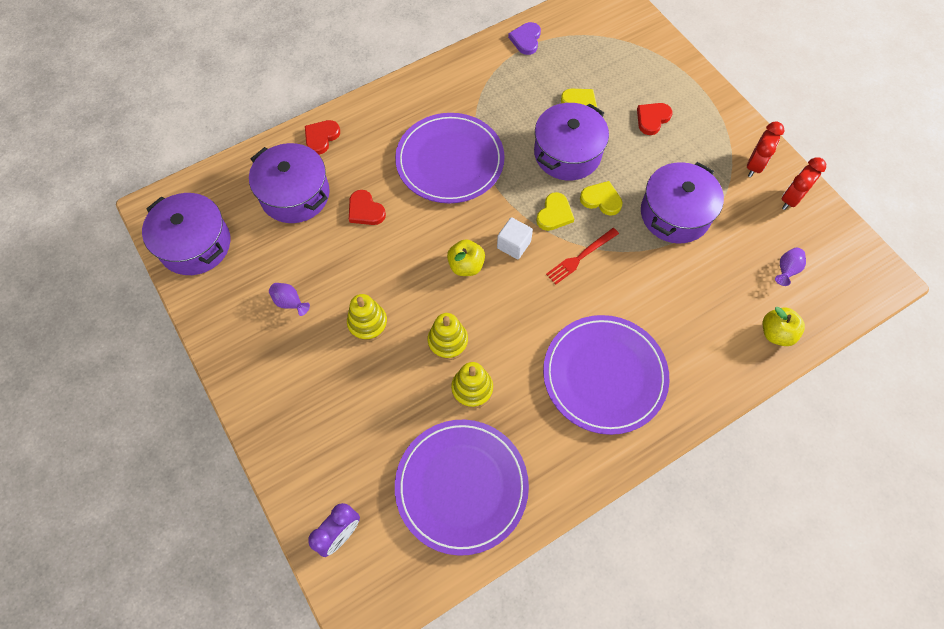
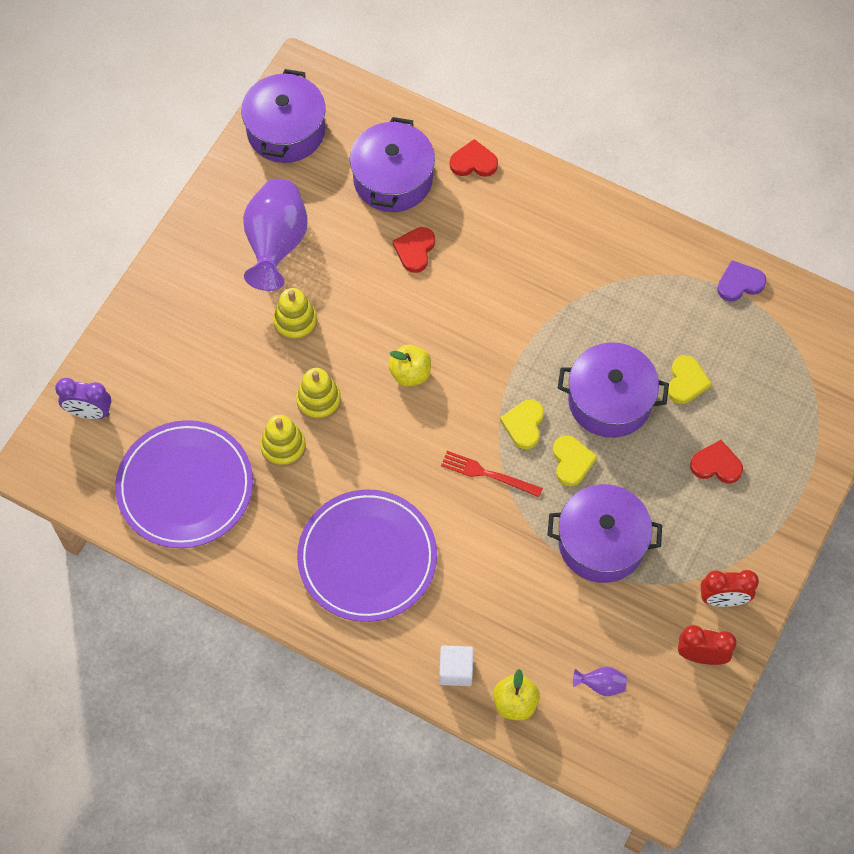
camera: 60 degrees right, 0 degrees up
purple vase [269,283,310,316] -> purple vase [243,179,307,291], size x2.40
purple plate [395,113,505,203] -> none
white cube [497,217,533,259] -> white cube moved to [439,645,474,686]
yellow heart [536,192,574,231] -> yellow heart turned 105 degrees clockwise [500,400,544,449]

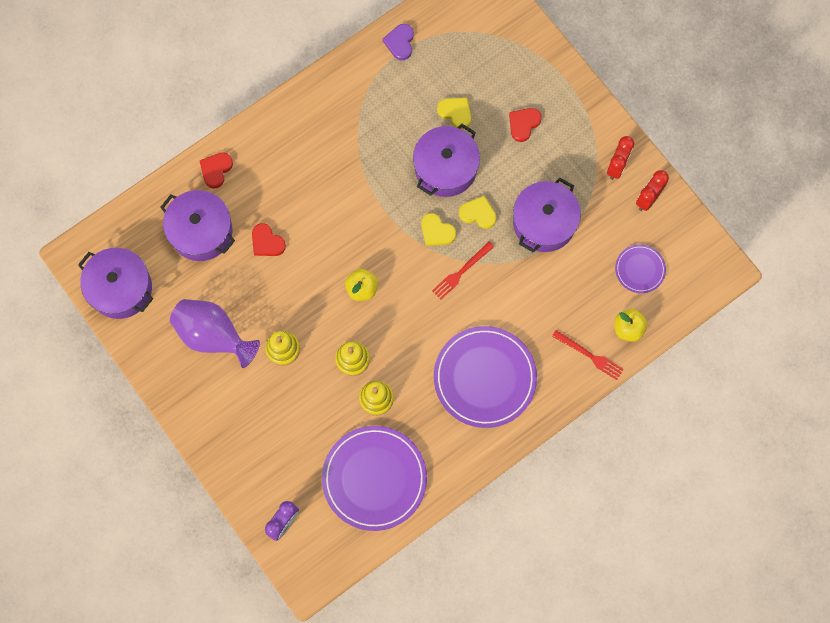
camera: 65 degrees left, 10 degrees up
white cube [439,645,474,686] -> red fork [552,330,624,380]
purple vase [573,666,627,696] -> purple plate [615,244,666,293]

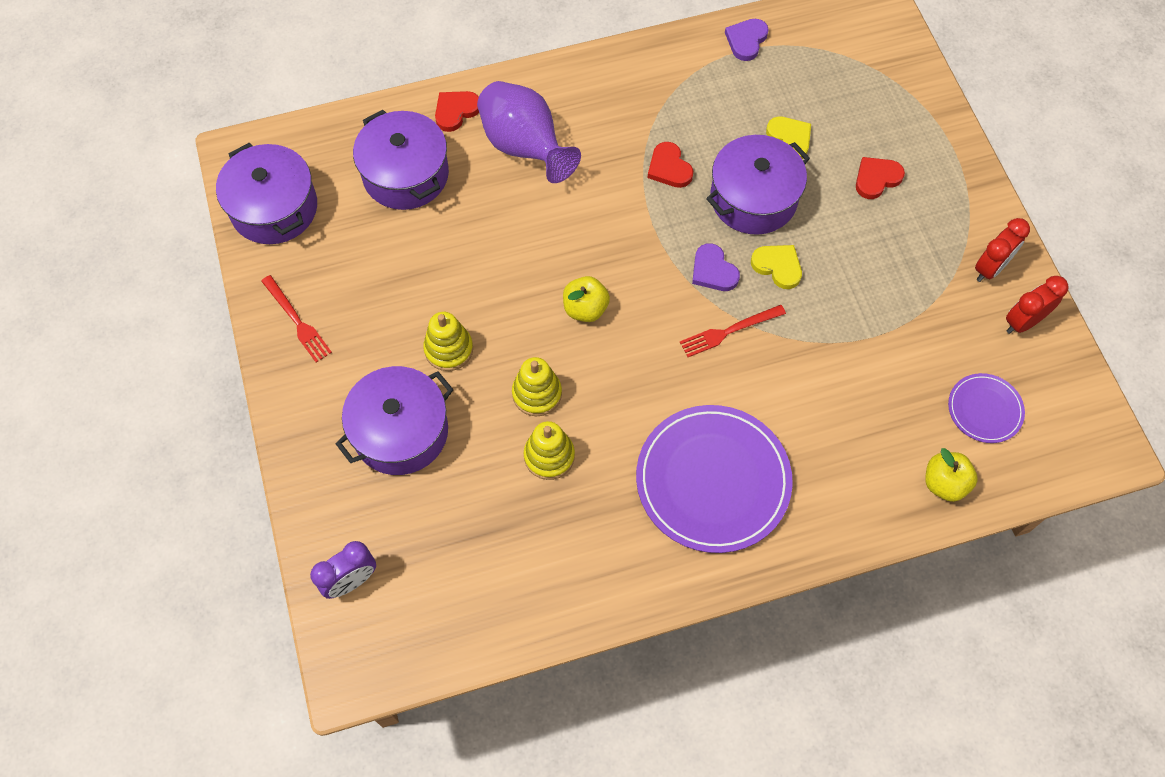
camera: 20 degrees right, 10 degrees down
purple vase [170,299,260,368] -> purple vase moved to [477,81,581,183]
red heart [252,223,286,256] -> red heart moved to [648,142,693,188]
purple plate [322,426,427,531] -> none
yellow heart [421,213,456,246] -> purple heart [692,243,740,291]
purple pot [513,177,581,253] -> purple pot moved to [336,366,454,475]
red fork [552,330,624,380] -> red fork moved to [261,275,332,362]

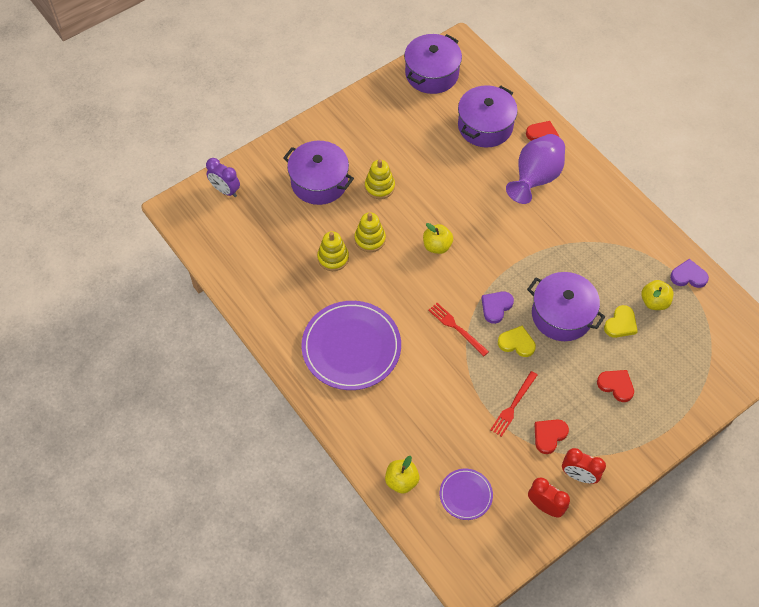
camera: 70 degrees right, 5 degrees down
red fork [261,275,332,362] -> red fork moved to [490,371,537,437]
red heart [648,142,693,188] -> red heart moved to [534,419,569,454]
yellow heart [751,245,802,289] -> yellow heart turned 90 degrees counterclockwise [498,326,536,357]
none -> yellow apple [641,280,674,310]

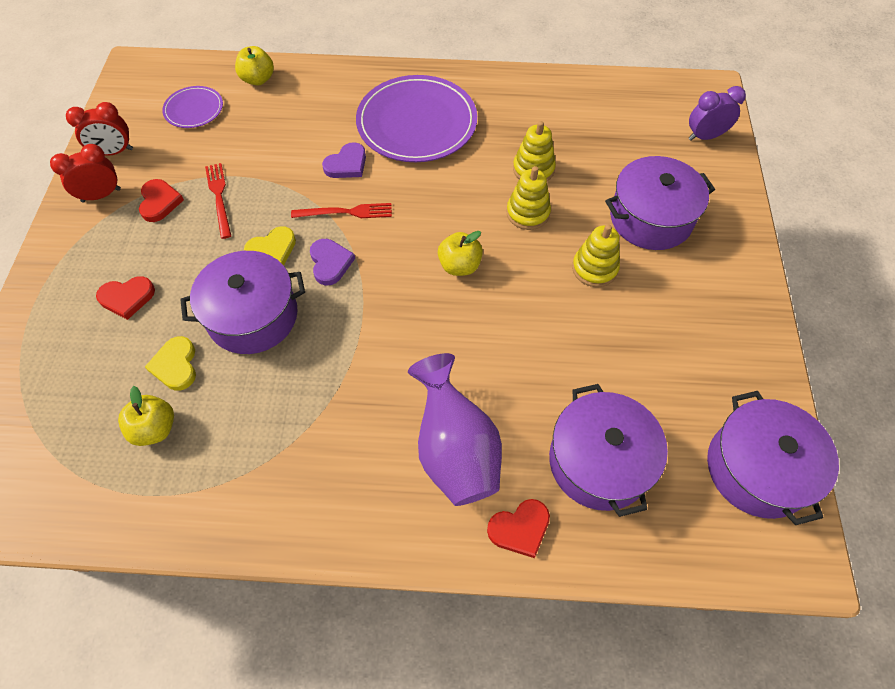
camera: 130 degrees right, 0 degrees up
purple heart [670,259,709,288] -> purple heart moved to [322,142,366,178]

